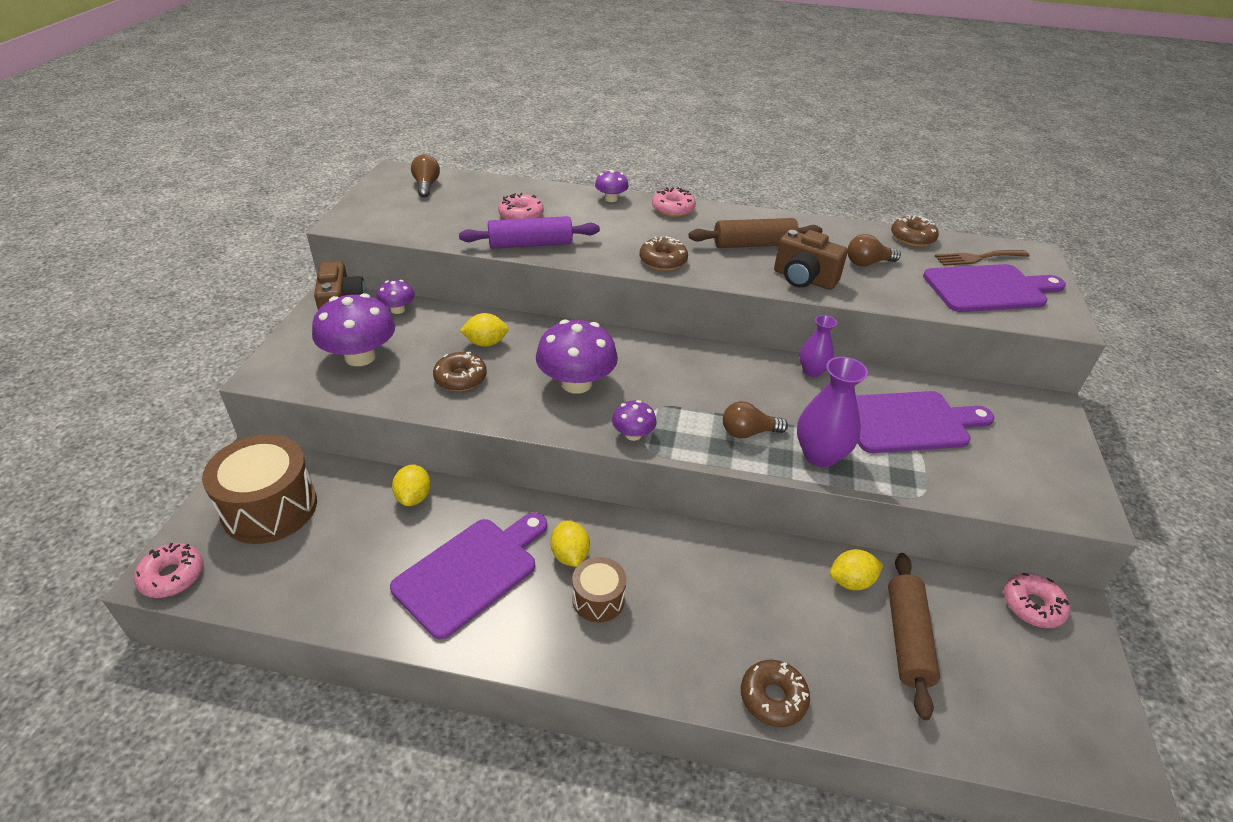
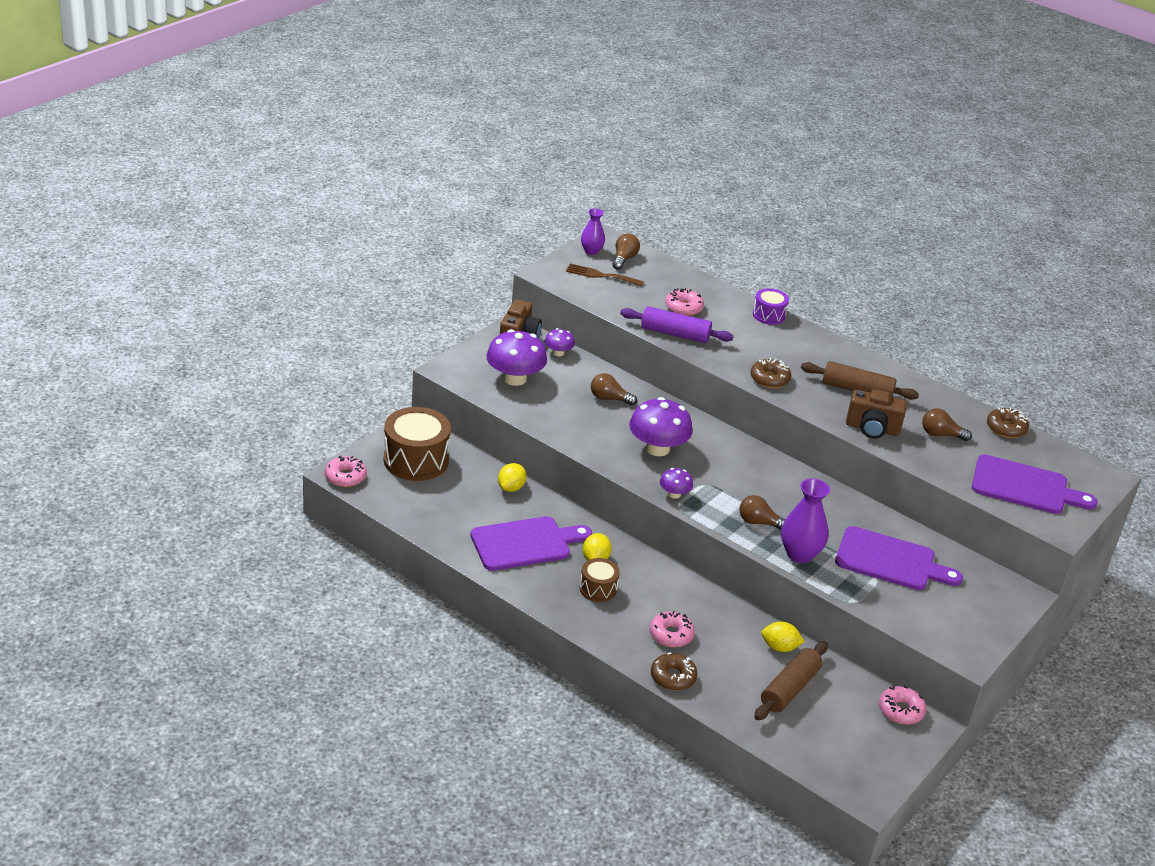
camera: 25 degrees right, 5 degrees down
brown donut [433,352,487,391] -> none
yellow lemon [460,313,508,347] -> brown light bulb [591,373,637,405]
purple mushroom [595,170,629,202] -> purple drum [753,288,789,325]
pink donut [652,187,696,217] -> pink donut moved to [649,611,695,647]
brown camera [774,230,848,290] -> brown camera turned 45 degrees counterclockwise [846,389,907,439]
purple vase [800,315,837,377] -> purple vase moved to [581,209,605,255]
brown fork [935,250,1029,266] -> brown fork moved to [566,263,644,287]

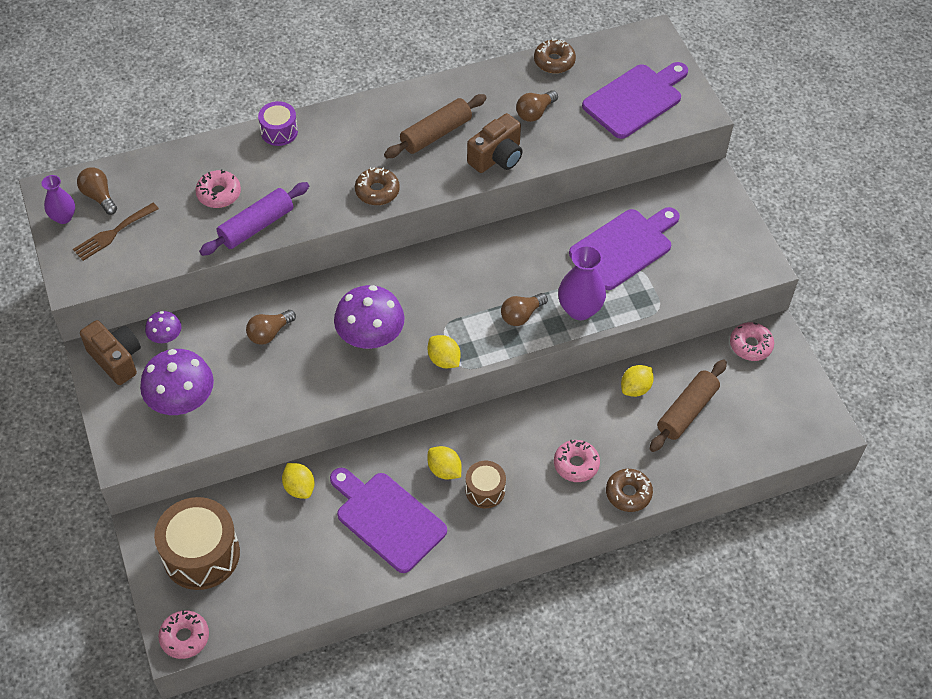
camera: 55 degrees left, 20 degrees up
purple cutting board [471,516,592,571] -> purple cutting board turned 60 degrees counterclockwise [330,468,447,573]
purple mushroom [660,468,693,499] -> yellow lemon [428,335,461,368]
brown rolling pin [754,641,828,720] -> brown rolling pin turned 60 degrees clockwise [650,360,727,452]

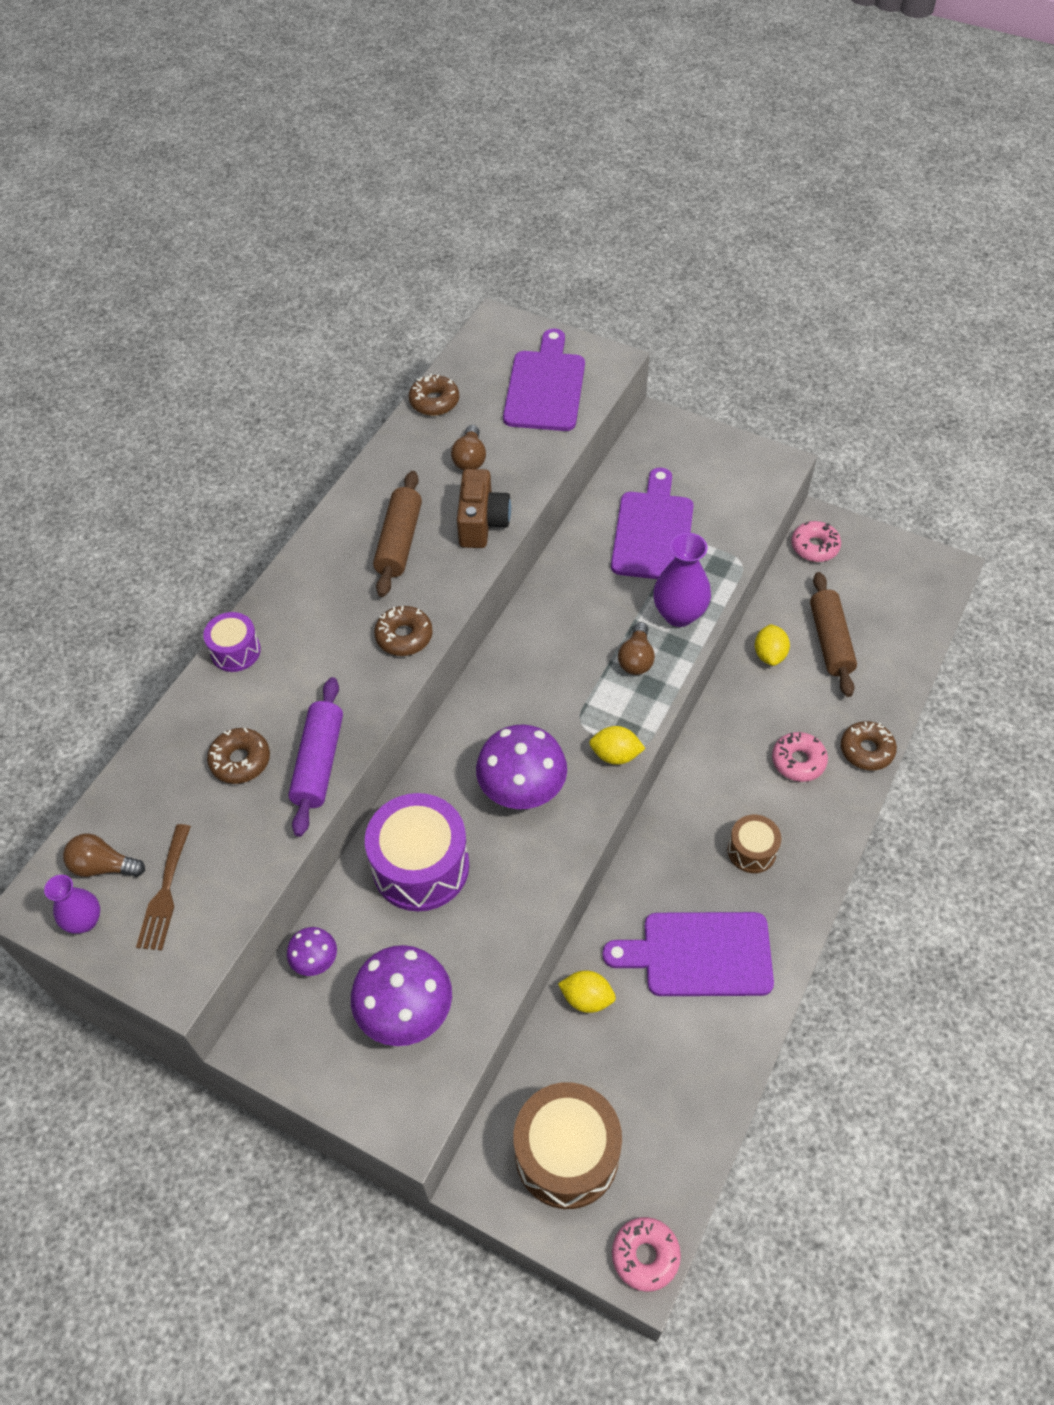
camera: 40 degrees left, 0 degrees up
brown camera [80,320,141,385] -> none
pink donut [195,169,241,208] -> brown donut [207,728,270,784]
brown light bulb [246,310,296,345] -> purple drum [365,793,469,911]
yellow lemon [427,446,461,479] -> none

